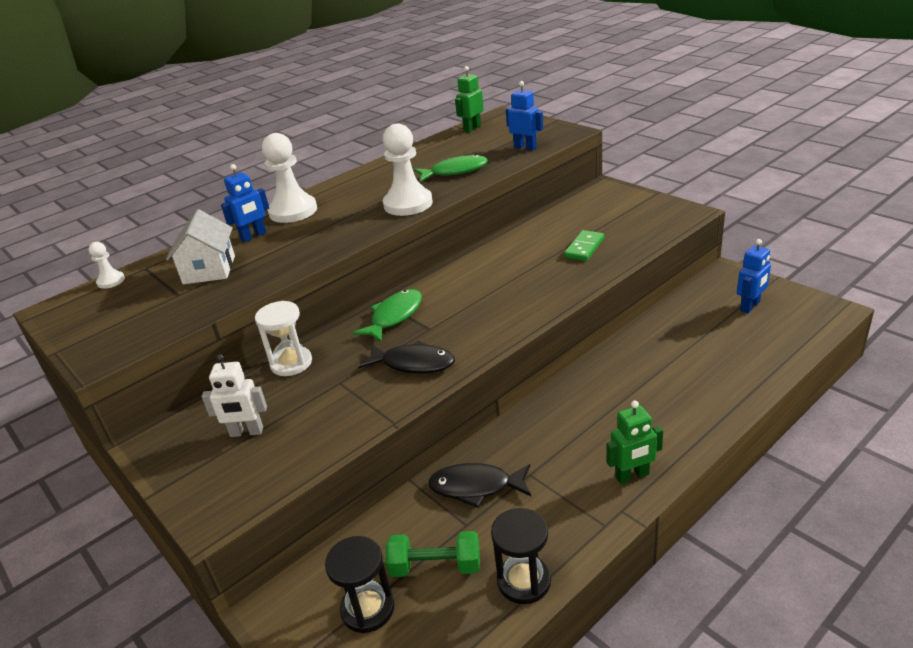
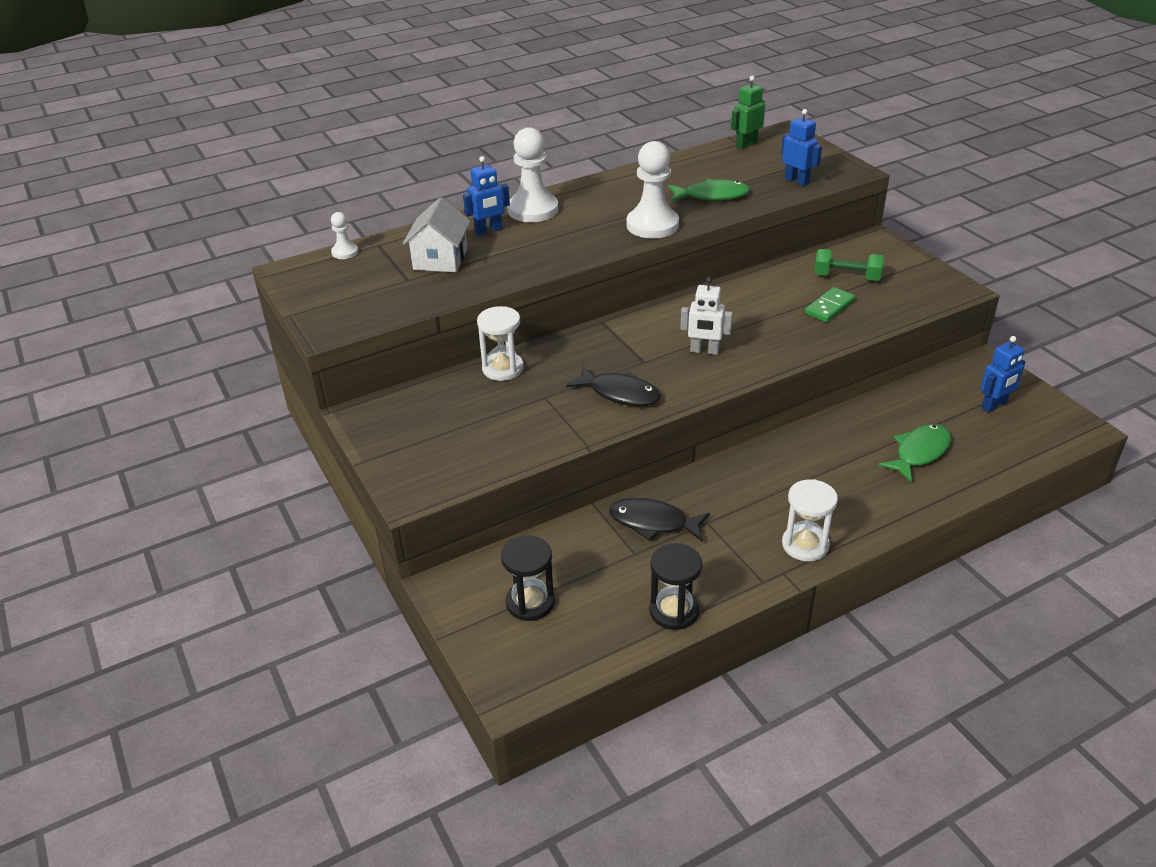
camera: 10 degrees right, 5 degrees up
white robot [202,354,267,437] -> white robot moved to [680,277,733,355]
green fish [353,289,422,342] -> green fish moved to [878,424,951,483]
green dumbbell [386,531,480,577] -> green dumbbell moved to [814,249,884,281]
green robot [606,401,663,484] -> white hourglass [782,479,838,562]

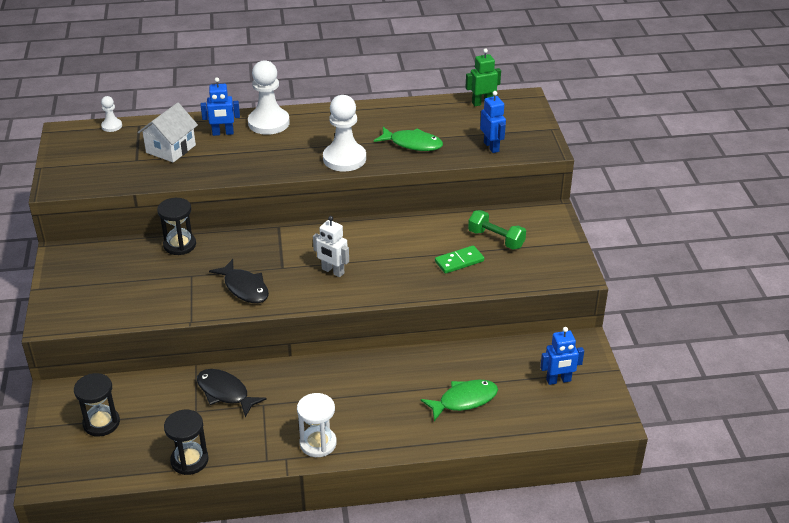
camera: 20 degrees right, 0 degrees up
white hourglass [477,306,524,381] -> black hourglass [157,198,196,255]

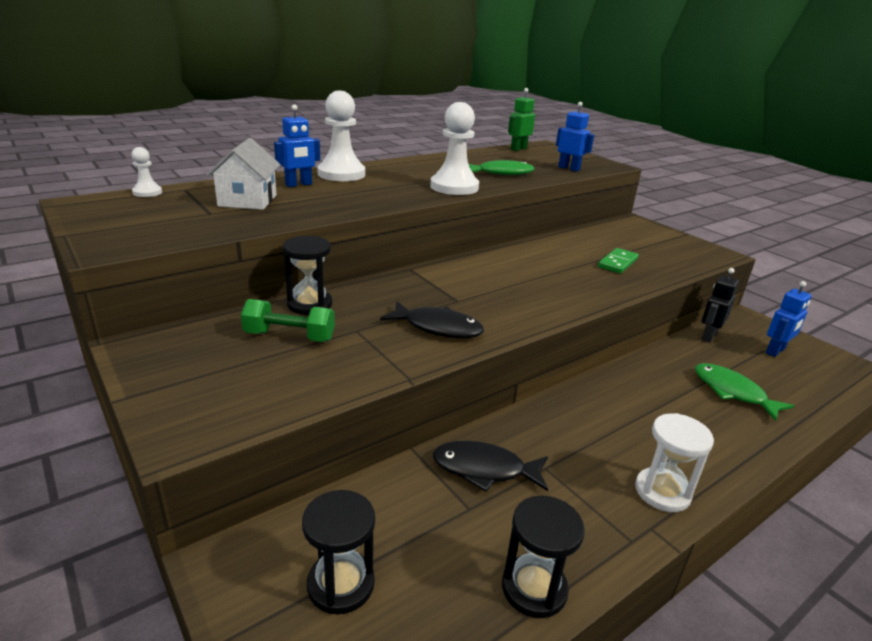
camera: 30 degrees left, 10 degrees down
white robot [313,216,349,277] -> none
green fish [421,380,498,421] -> green fish turned 75 degrees counterclockwise [695,363,794,421]
green dumbbell [468,210,526,249] -> green dumbbell moved to [241,299,335,342]
none -> black robot [701,268,739,343]

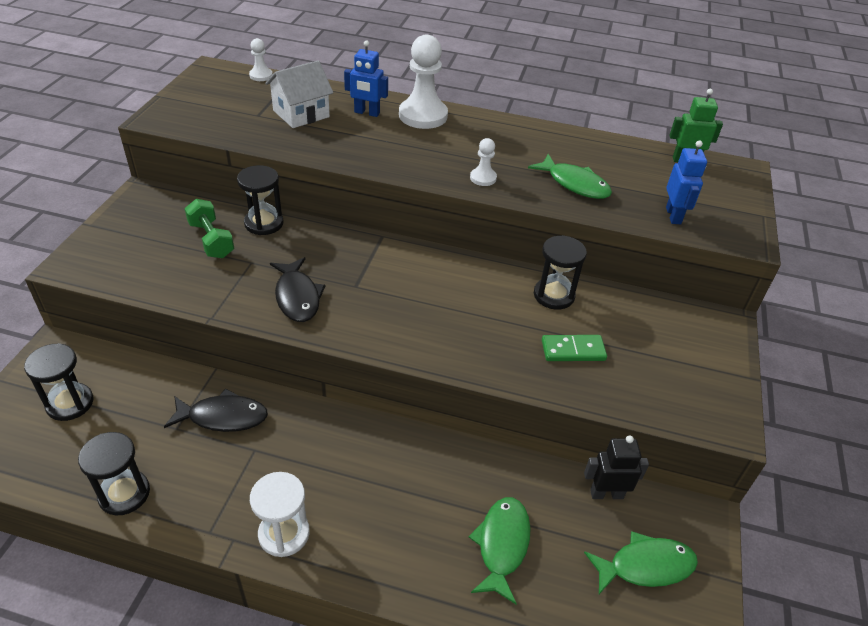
camera: 50 degrees right, 15 degrees up
white pawn [430,102,479,195] -> white pawn [470,138,497,186], size x0.49
black fish [433,441,548,492] -> black fish turned 120 degrees clockwise [164,389,268,432]
blue robot [766,281,812,357] -> green fish [584,531,698,594]
none -> black hourglass [534,235,587,310]

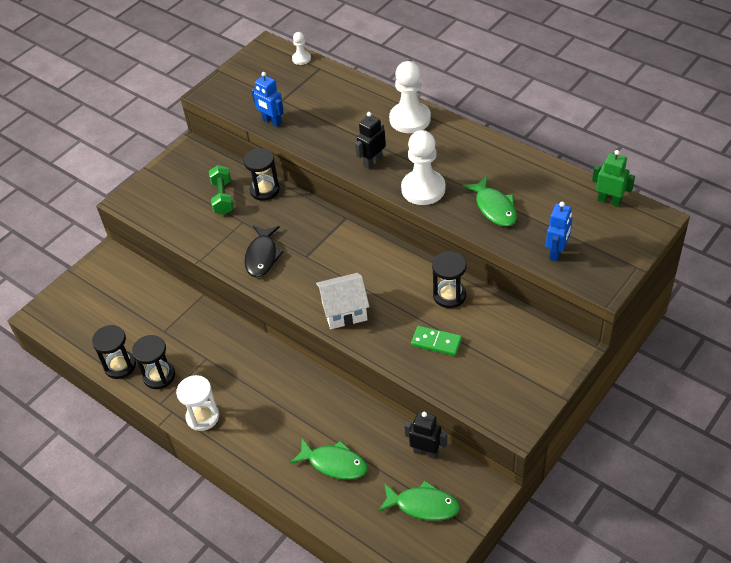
camera: 30 degrees right, 5 degrees up
black hourglass [24,343,93,421] -> black hourglass moved to [132,335,175,389]
black fish [164,389,268,432] -> none
white house [265,60,333,128] -> white house moved to [316,273,370,329]
blue robot [344,40,388,117] -> blue robot moved to [251,72,284,127]
green fish [469,497,531,604] -> green fish turned 75 degrees clockwise [290,438,368,480]
white pawn [470,138,497,186] -> white pawn [401,130,446,205], size x2.04
none -> black robot [355,112,386,169]

